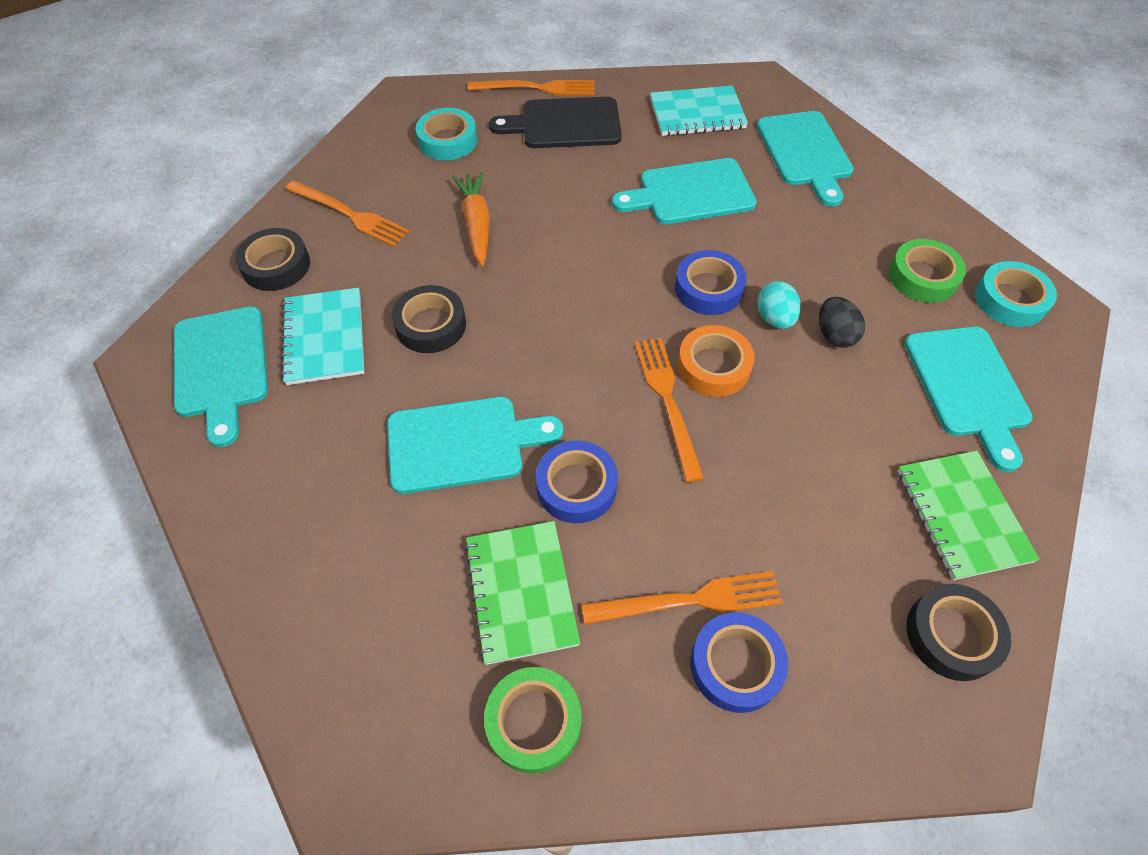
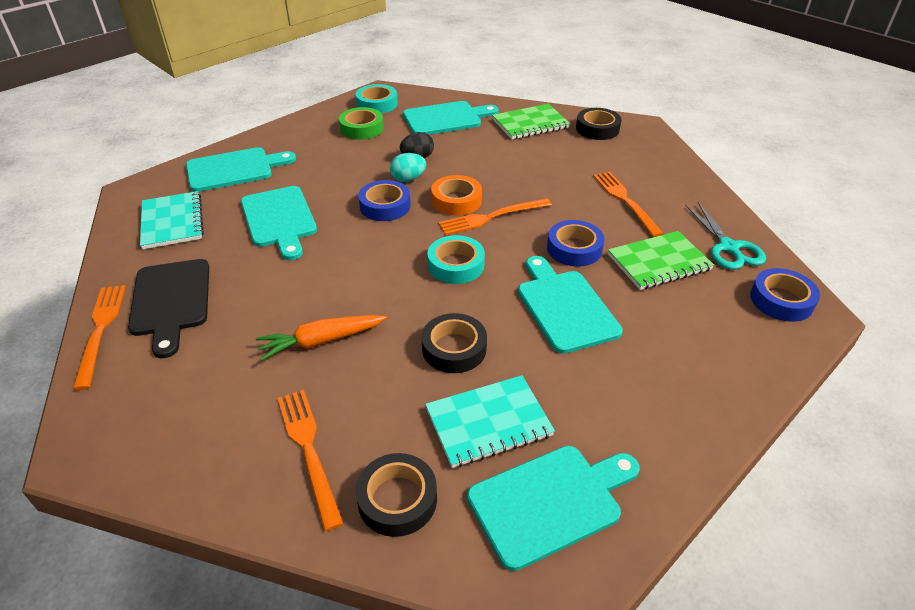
camera: 100 degrees left, 15 degrees down
orange fork [285,180,410,247] -> orange fork turned 45 degrees counterclockwise [278,390,343,531]
turquoise tape [416,108,477,160] -> turquoise tape moved to [428,235,485,284]
green tape [484,667,582,774] -> turquoise scissors [685,202,766,270]
blue tape [690,612,788,713] -> blue tape moved to [750,268,820,322]

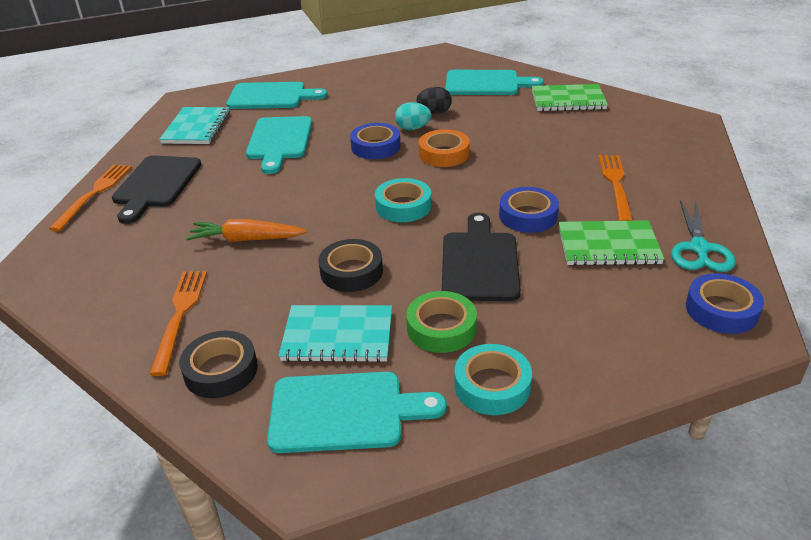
camera: 25 degrees right, 5 degrees down
green tape [339,107,384,140] -> green tape moved to [406,291,477,353]
turquoise tape [356,84,398,113] -> turquoise tape moved to [455,344,532,415]
orange fork [438,198,552,235] -> none
turquoise cutting board [518,256,623,354] -> black cutting board [442,213,521,301]
black tape [576,108,622,140] -> none

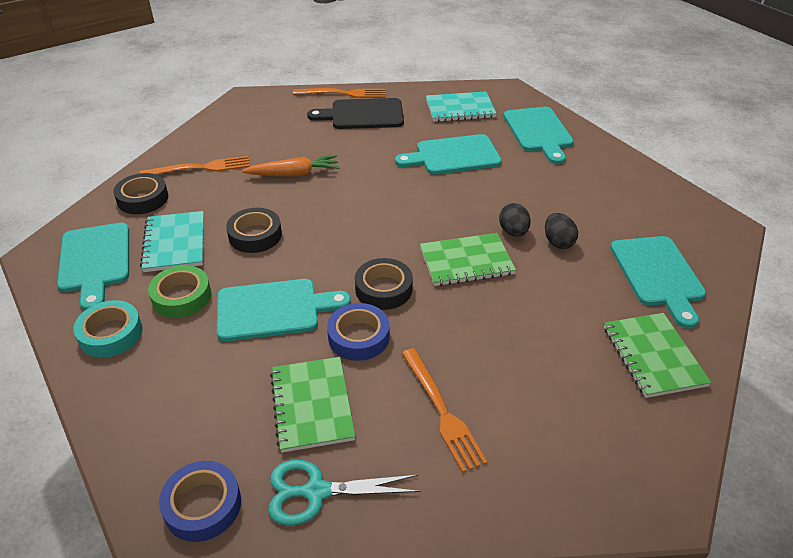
camera: 75 degrees right, 5 degrees up
orange carrot [186,219,307,242] -> orange carrot turned 90 degrees clockwise [242,155,340,177]
blue tape [350,123,401,159] -> none
turquoise tape [375,178,432,222] -> none
turquoise egg [395,102,431,130] -> black egg [499,203,531,237]
orange tape [419,129,470,167] -> green notebook [420,233,516,286]
black cutting board [442,213,521,301] -> turquoise cutting board [217,279,351,341]
orange fork [599,155,633,221] -> orange fork turned 75 degrees clockwise [402,348,487,473]
none -> black tape [355,258,413,310]

